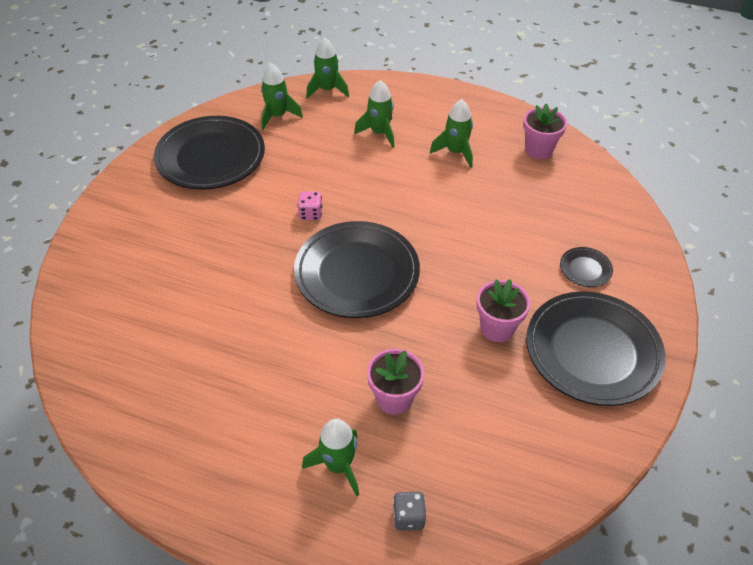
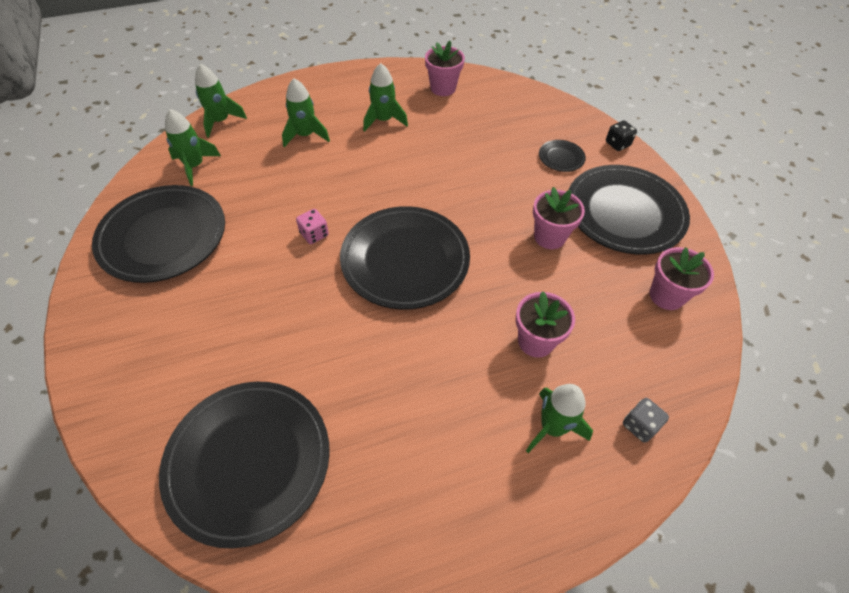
camera: 40 degrees left, 5 degrees up
none -> black plate [159,381,330,549]
none -> black dice [606,121,637,151]
none -> pink flower pot [650,247,714,310]

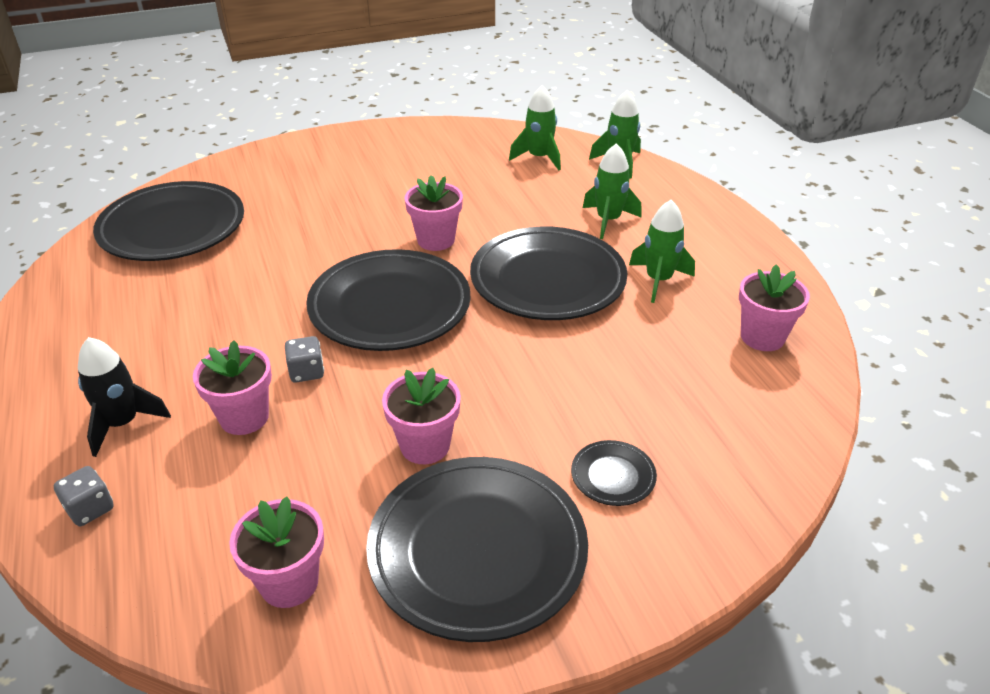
camera: 90 degrees right, 15 degrees down
black plate [92,185,225,283] -> black plate moved to [470,226,627,320]
pink dice [296,209,329,244] -> pink flower pot [404,175,463,251]
green rocket [526,384,593,453] -> black rocket [78,337,171,457]
black dice [606,121,637,151] -> none
none -> grey dice [285,336,324,383]

